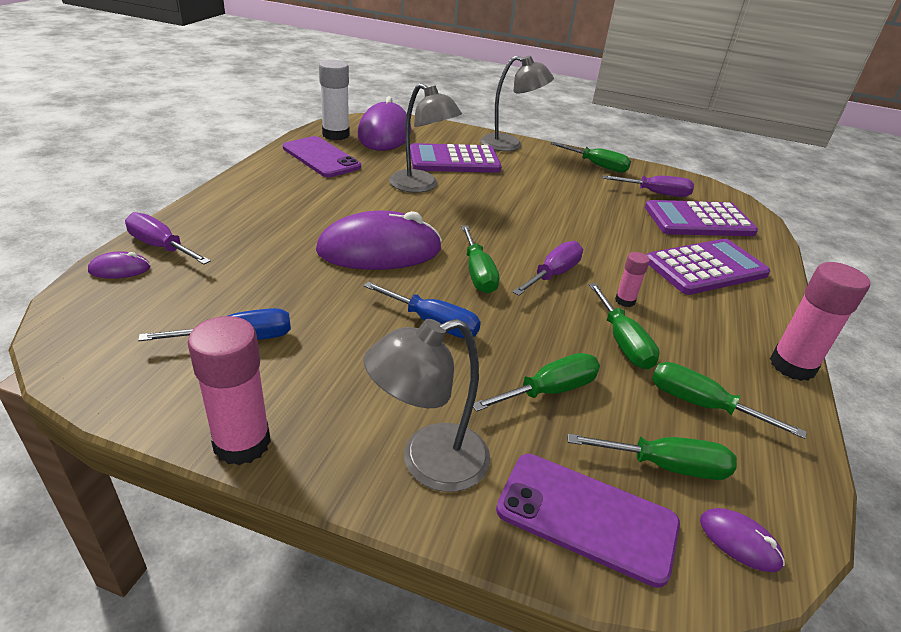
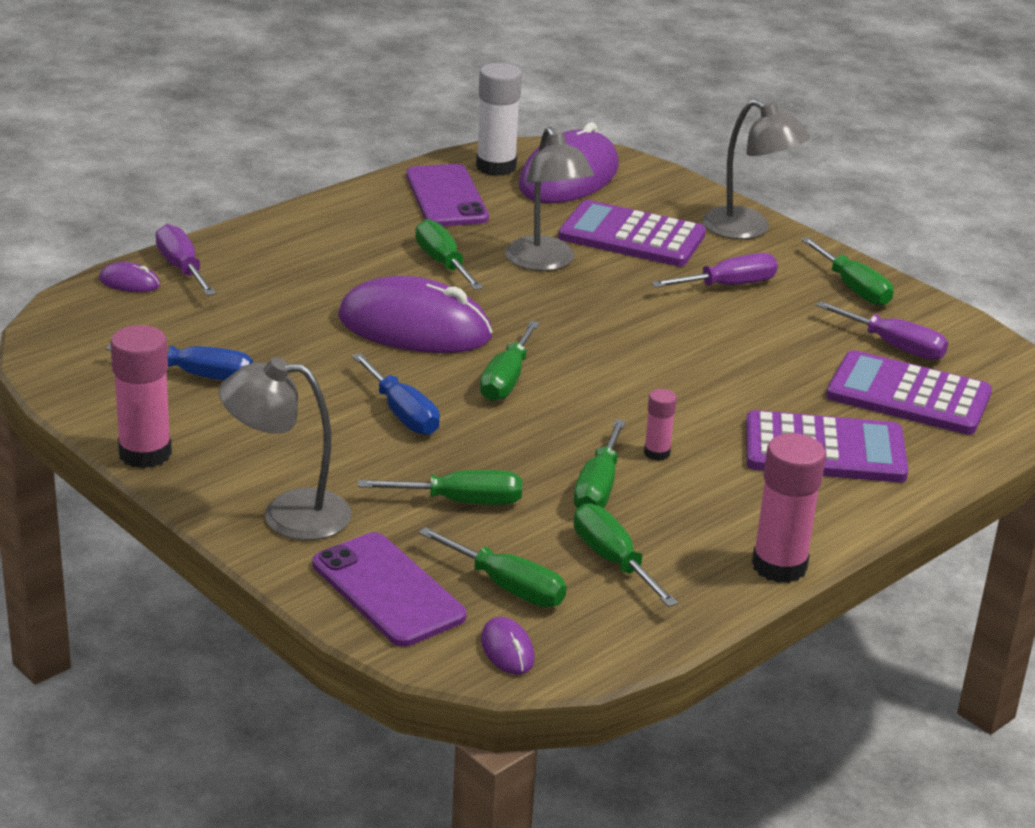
camera: 30 degrees right, 5 degrees down
purple screwdriver [513,241,583,295] -> purple screwdriver moved to [651,253,778,288]
none -> green screwdriver [415,219,483,290]

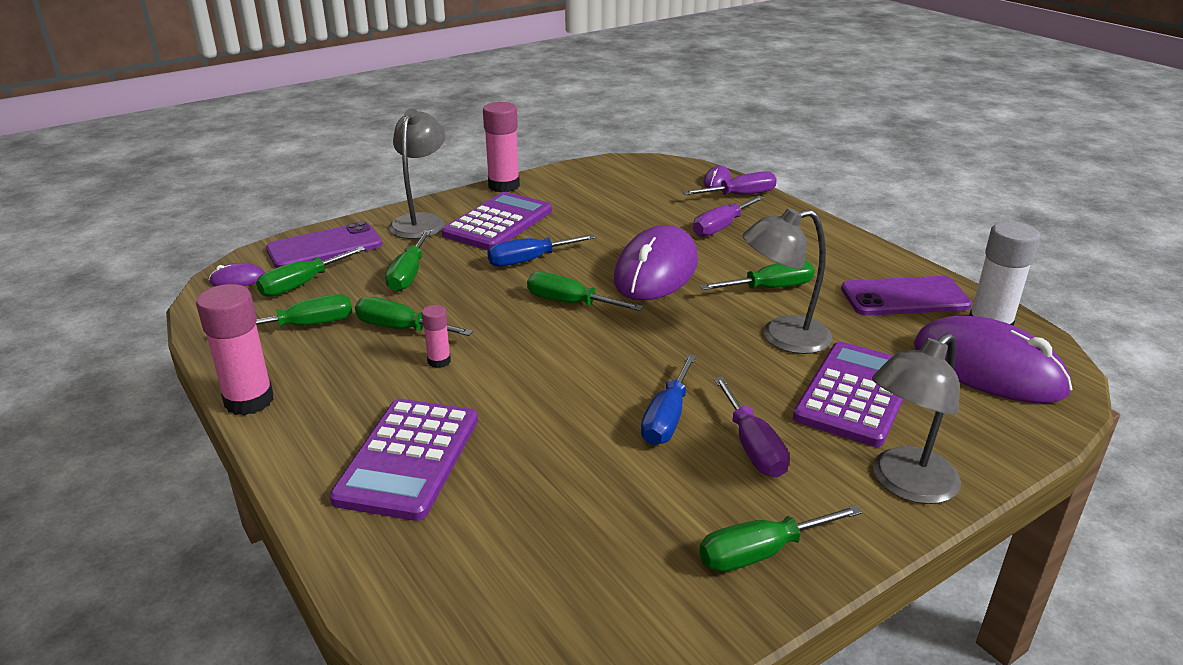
camera: 100 degrees right, 0 degrees up
blue screwdriver [106,344,253,381] -> blue screwdriver moved to [641,354,697,445]
purple screwdriver [816,301,948,360] -> purple screwdriver moved to [693,195,765,237]
purple calculator [826,350,992,435] -> purple calculator moved to [442,192,552,250]

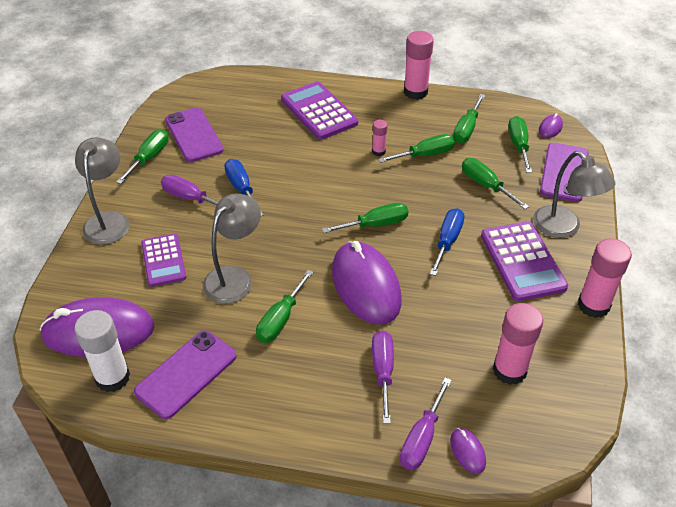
camera: 135 degrees right, 15 degrees up
purple calculator [793,342,904,447] -> purple calculator [141,233,186,287], size x0.66
none -> purple phone [165,108,223,162]
none -> pink glue stick [493,303,543,385]

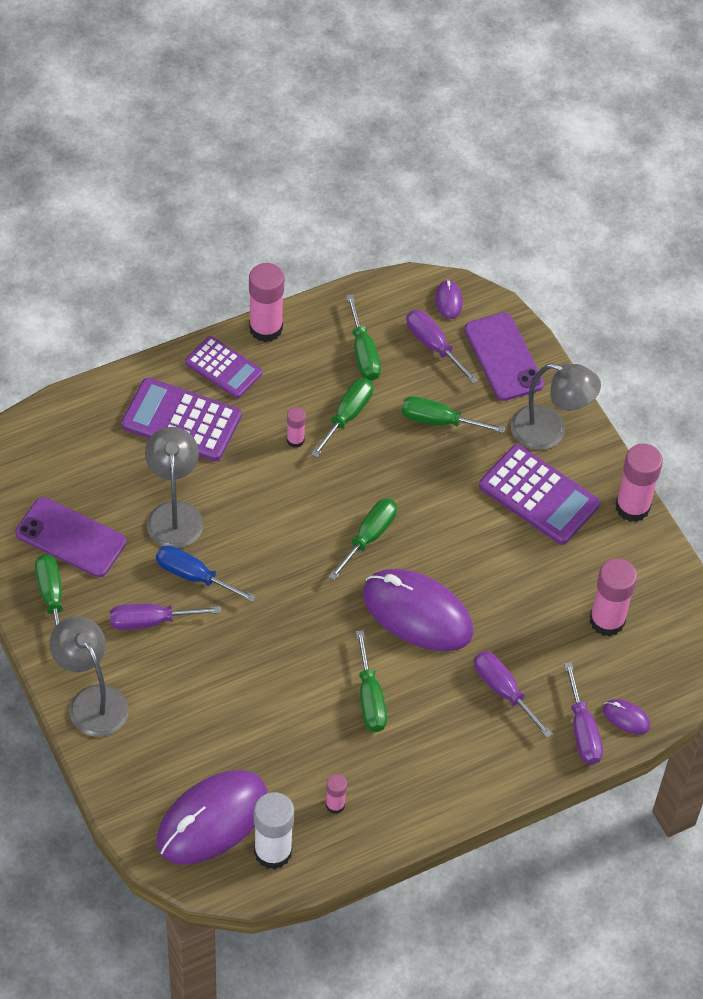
camera: 40 degrees left, 10 degrees up
purple phone [134,330,237,419] -> pink glue stick [326,774,347,814]
purple calculator [141,233,186,287] -> purple calculator moved to [185,336,263,398]
grey lamp [203,194,261,304] -> grey lamp moved to [145,427,203,548]
blue screwdriver [430,208,465,276] -> none
green screwdriver [508,116,532,173] -> purple screwdriver [406,310,478,384]

